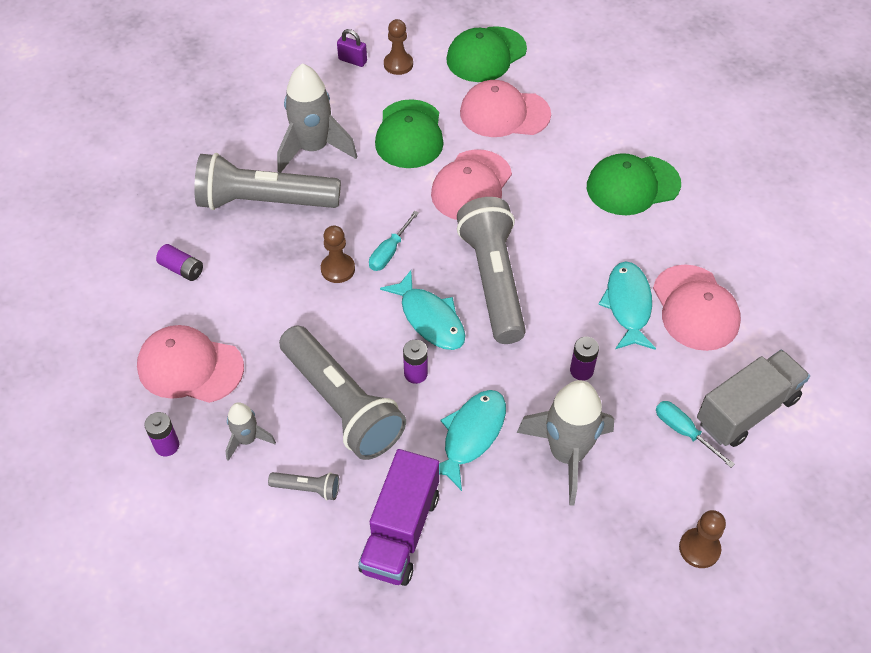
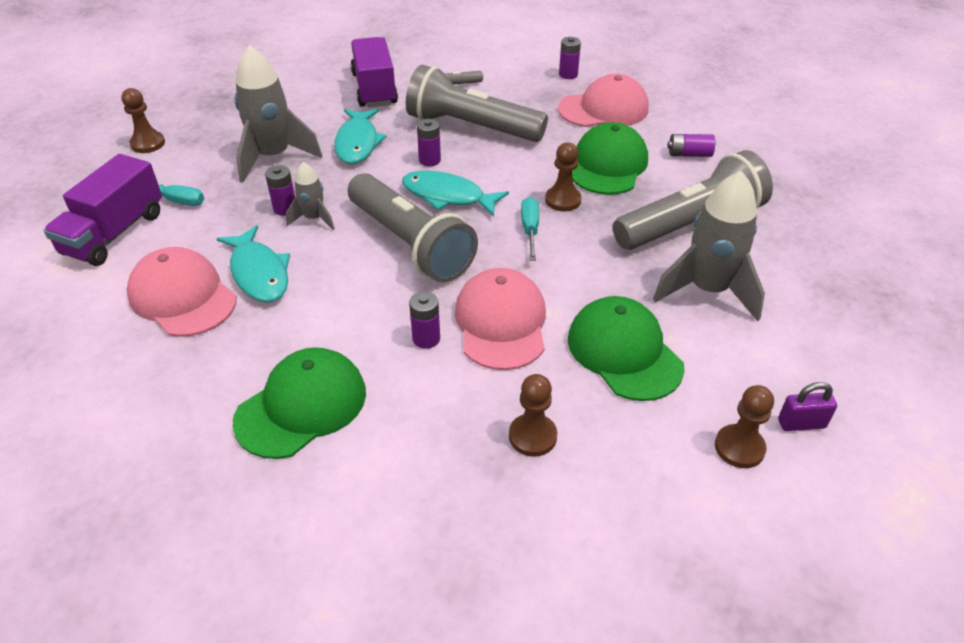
camera: 150 degrees right, 10 degrees down
grey rocket [225,402,276,461] -> grey rocket moved to [286,162,335,230]
green cap [446,26,527,82] -> green cap moved to [572,122,648,195]
pink cap [460,80,551,137] -> brown pawn [509,374,557,457]
grey truck [697,350,810,447] -> purple truck [43,154,162,266]
none -> purple battery [409,291,440,349]

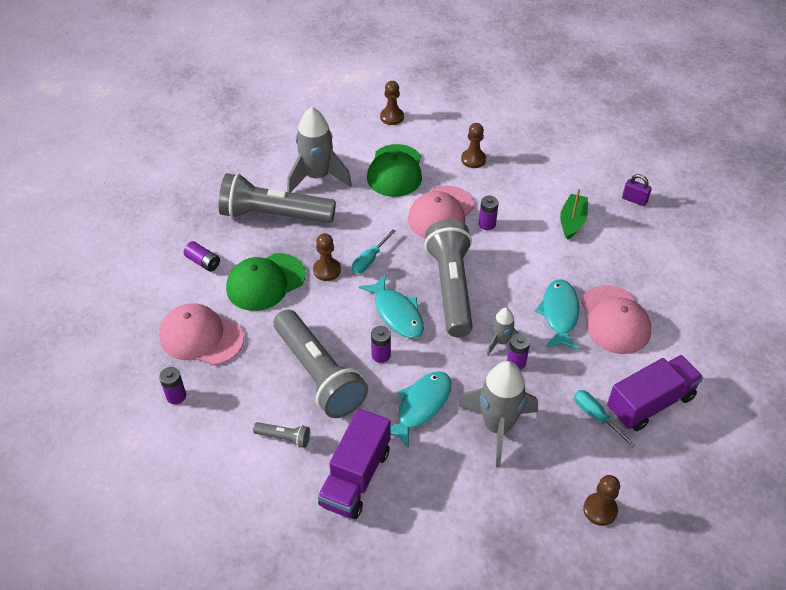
camera: 145 degrees left, 5 degrees up
green cap [232,347,366,459] -> green boat [560,189,588,240]
purple padlock [778,382,837,431] -> purple padlock moved to [622,174,652,206]

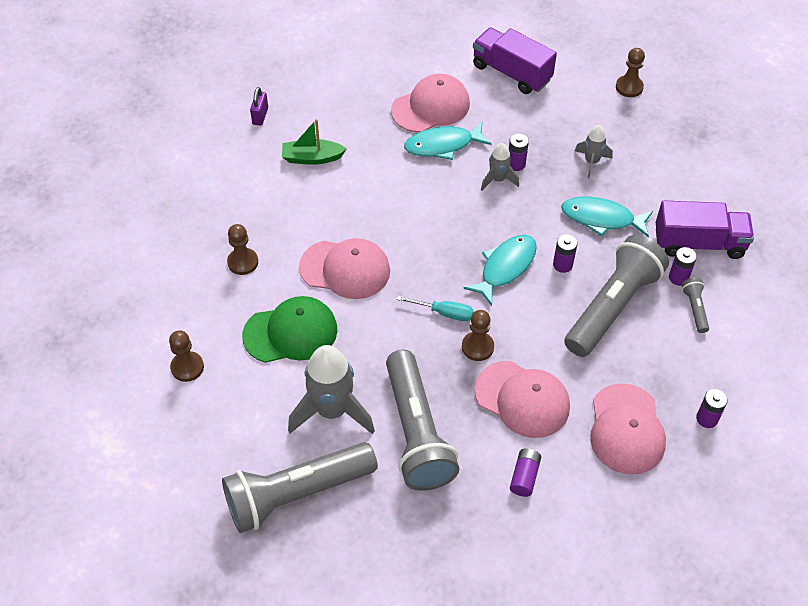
camera: 110 degrees left, 5 degrees up
green cap [226,253,306,311] -> pink cap [475,361,570,438]
grey flashlight [425,219,473,337] -> grey flashlight moved to [222,442,378,533]
grey rocket [458,361,538,468] -> grey rocket [575,125,613,178], size x0.52
purple battery [479,196,499,230] -> purple battery moved to [669,247,697,286]
turquoise screwdriver [574,390,636,447] -> none

